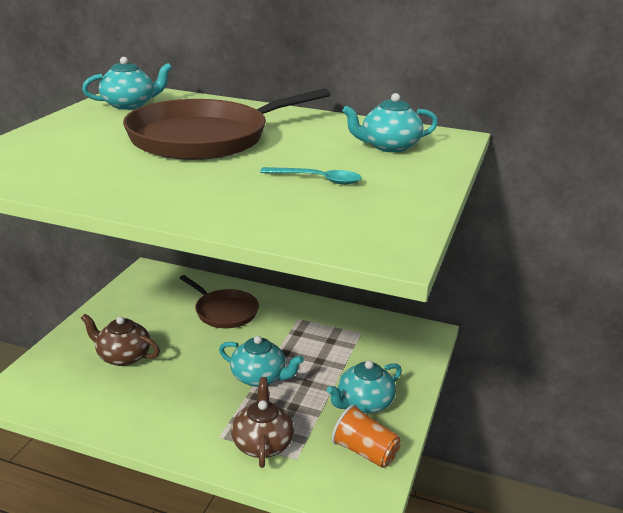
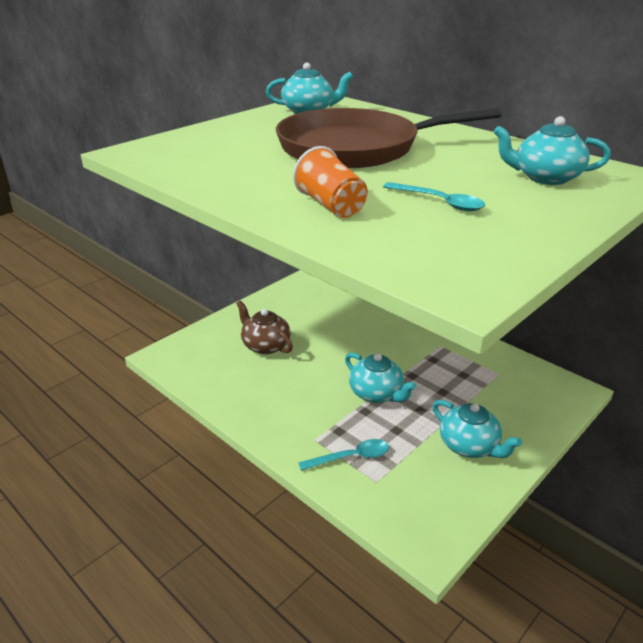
camera: 25 degrees right, 5 degrees up
brown pan [180,275,259,328] -> none
brown teapot [231,377,294,468] -> turquoise spoon [298,439,389,471]
turquoise teapot [327,360,402,413] -> turquoise teapot turned 120 degrees counterclockwise [432,400,522,458]
orange cup [332,404,401,468] -> orange cup moved to [293,146,368,218]

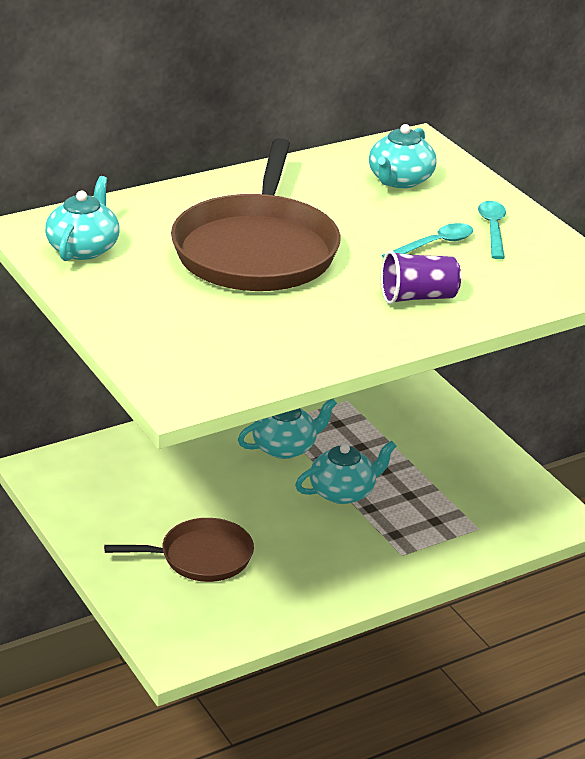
camera: 75 degrees left, 0 degrees up
brown teapot [236,301,293,354] -> brown pan [104,518,254,582]
orange cup [293,146,368,218] -> purple cup [381,250,461,304]
turquoise spoon [298,439,389,471] -> turquoise spoon moved to [478,201,506,259]
turquoise teapot [432,400,522,458] -> turquoise teapot moved to [238,399,337,459]

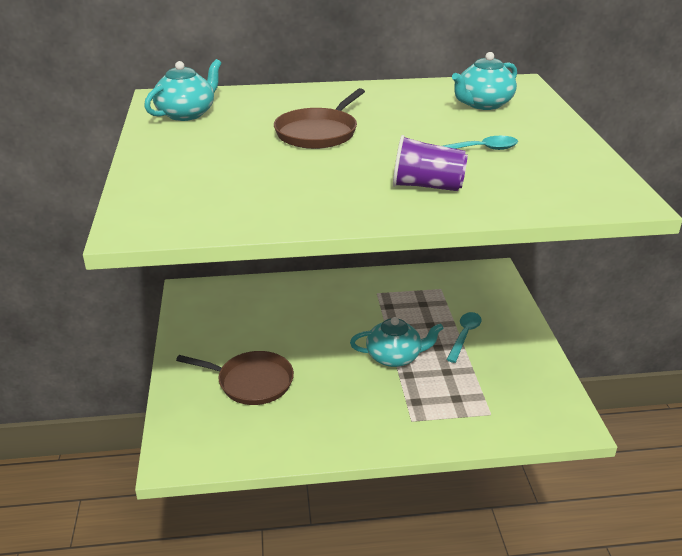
camera: 25 degrees right, 0 degrees up
brown pan [171,138,341,291] -> brown pan [274,88,365,149], size x0.57
turquoise teapot [238,399,337,459] -> none
turquoise spoon [478,201,506,259] -> turquoise spoon moved to [446,312,482,363]

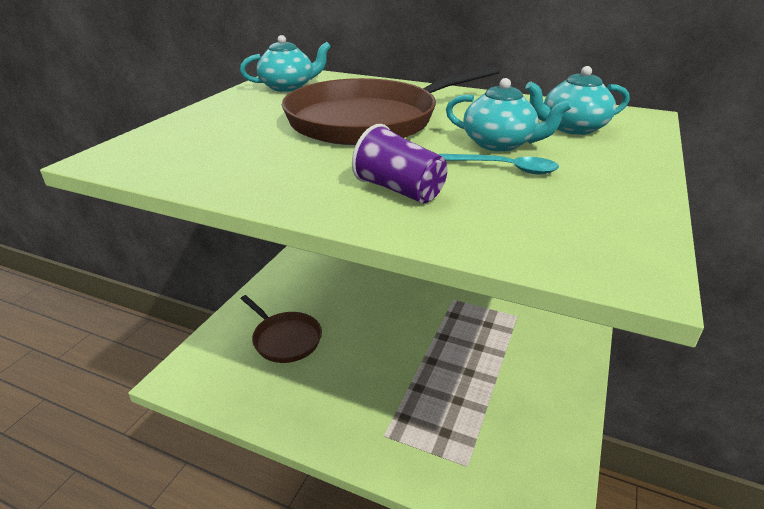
camera: 30 degrees right, 0 degrees up
brown pan [274,88,365,149] -> brown pan [282,65,500,145], size x1.77
turquoise teapot [350,317,444,367] -> turquoise teapot moved to [446,78,572,152]
turquoise spoon [446,312,482,363] -> none

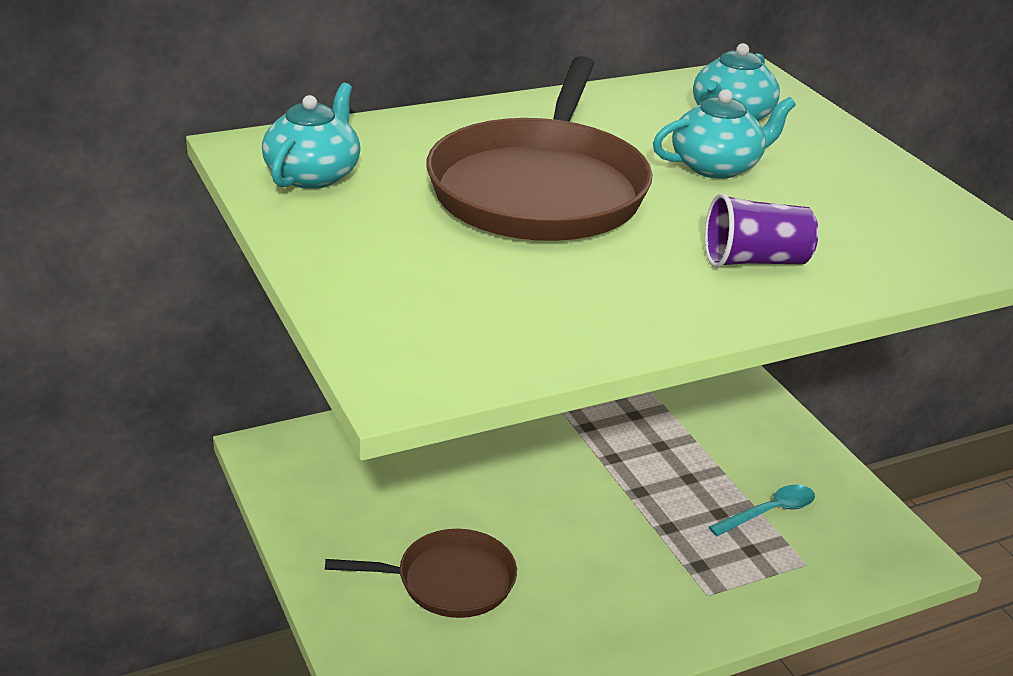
camera: 50 degrees left, 0 degrees up
turquoise spoon [439,154,559,174] -> turquoise spoon moved to [709,485,815,536]

